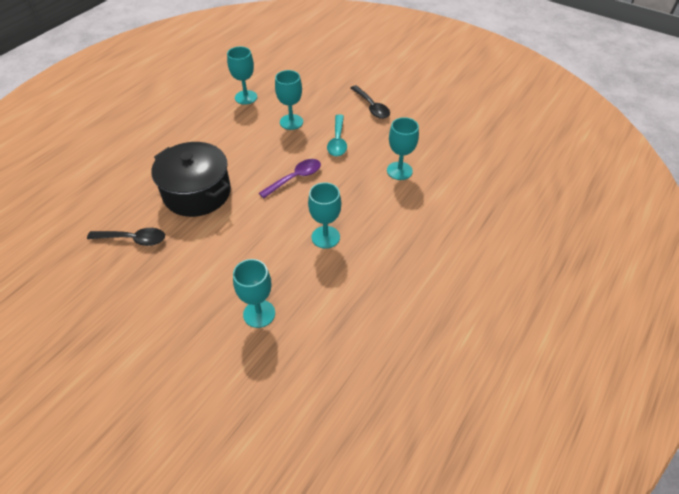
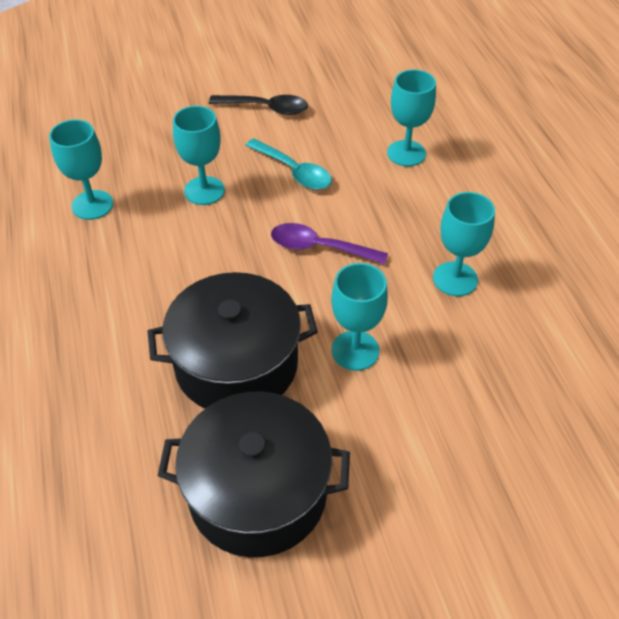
camera: 50 degrees left, 0 degrees up
black spoon [87,228,165,246] -> black pot [158,391,350,557]
turquoise goblet [233,259,275,328] -> turquoise goblet moved to [331,263,388,371]
purple spoon [259,159,321,199] -> purple spoon turned 75 degrees counterclockwise [271,223,388,265]

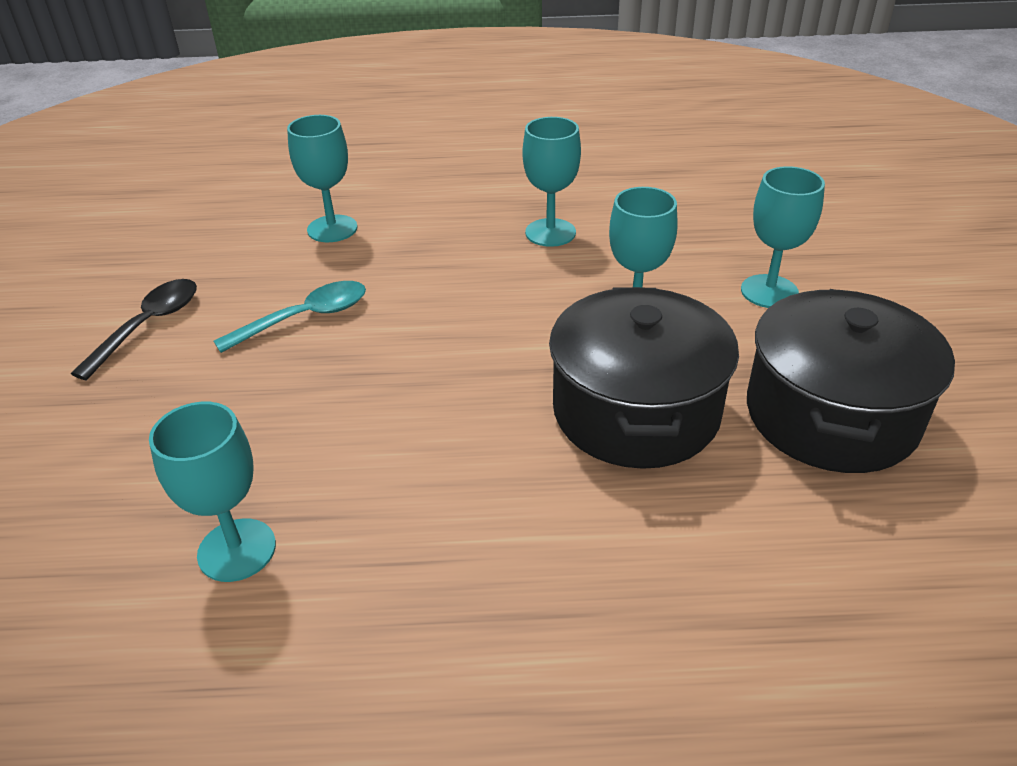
camera: 75 degrees left, 10 degrees down
turquoise goblet [173,106,225,205] -> turquoise goblet moved to [741,166,825,308]
purple spoon [271,223,388,265] -> none

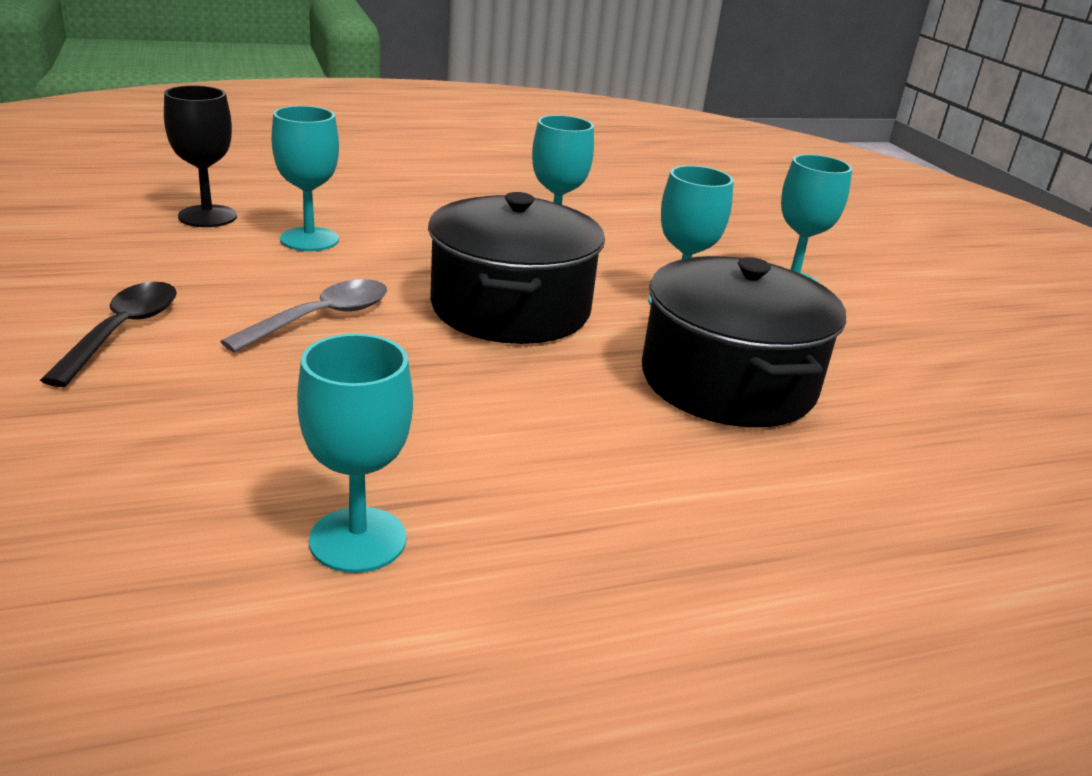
camera: 20 degrees left, 10 degrees down
turquoise spoon [213,281,366,353] -> grey spoon [220,279,387,353]
black pot [747,289,955,473] -> black pot moved to [428,192,605,344]
none -> black goblet [164,85,237,227]

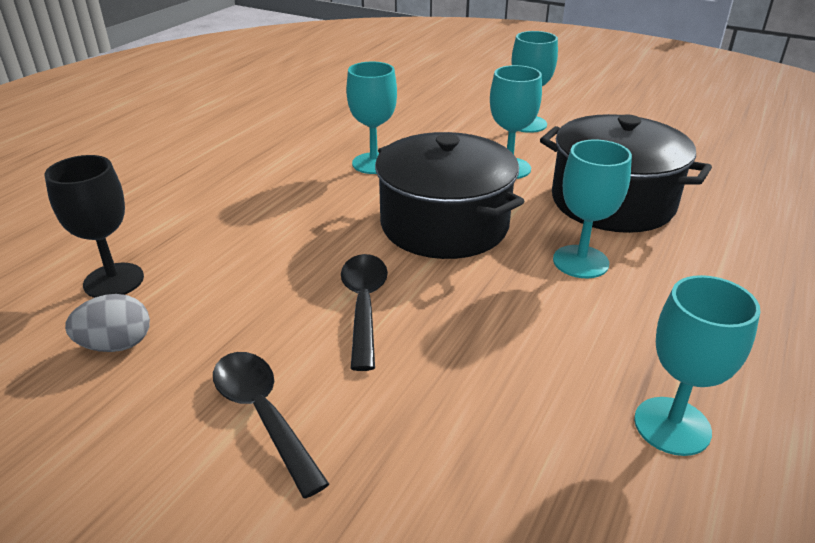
camera: 40 degrees left, 5 degrees up
grey spoon [220,279,387,353] -> black spoon [341,254,388,371]
turquoise goblet [271,106,339,251] -> turquoise goblet moved to [553,140,632,278]
none -> grey egg [65,294,150,352]

